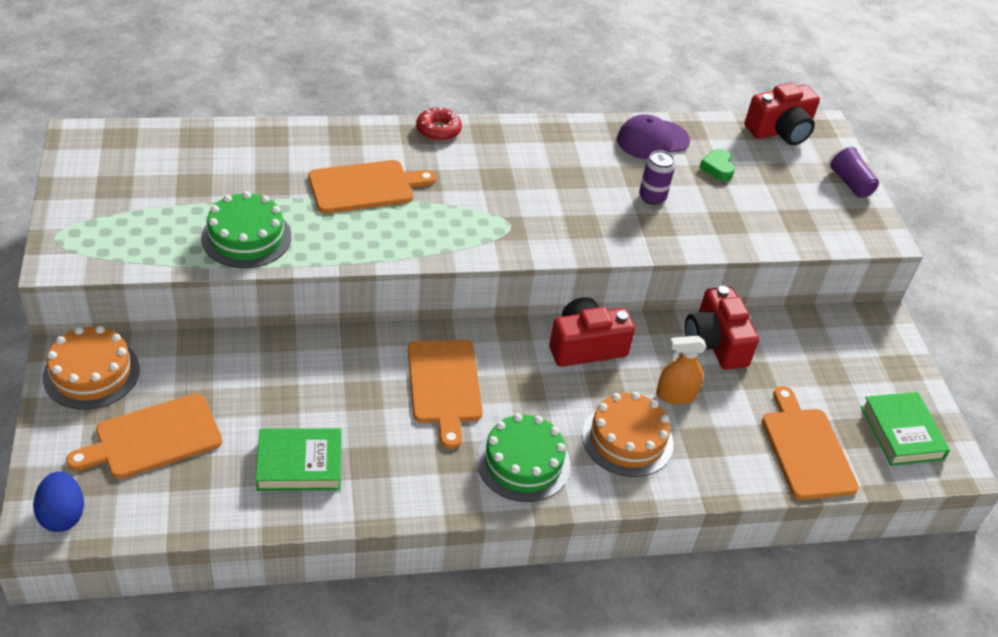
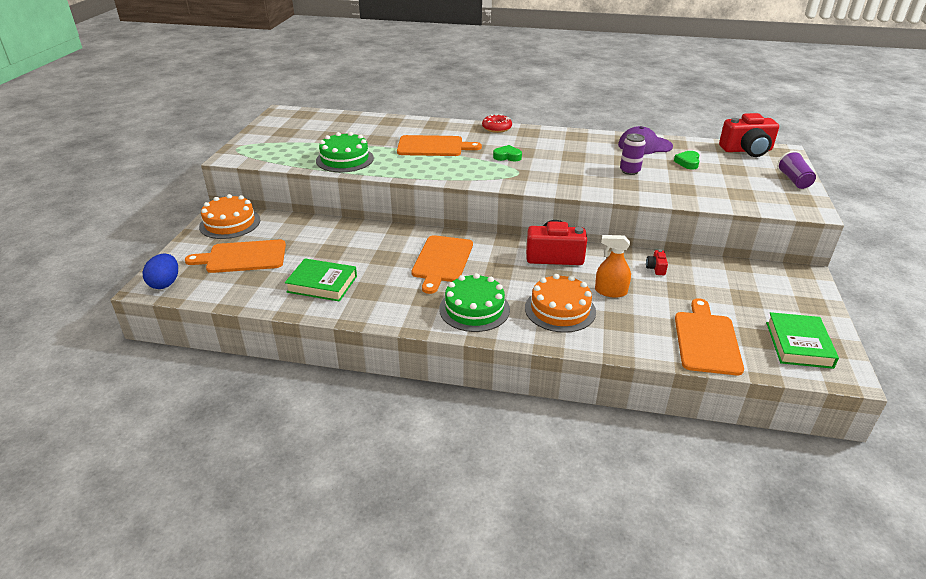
camera: 25 degrees right, 10 degrees down
red camera [685,286,759,370] -> red camera [646,249,668,275], size x0.43
none -> green heart [493,145,522,161]

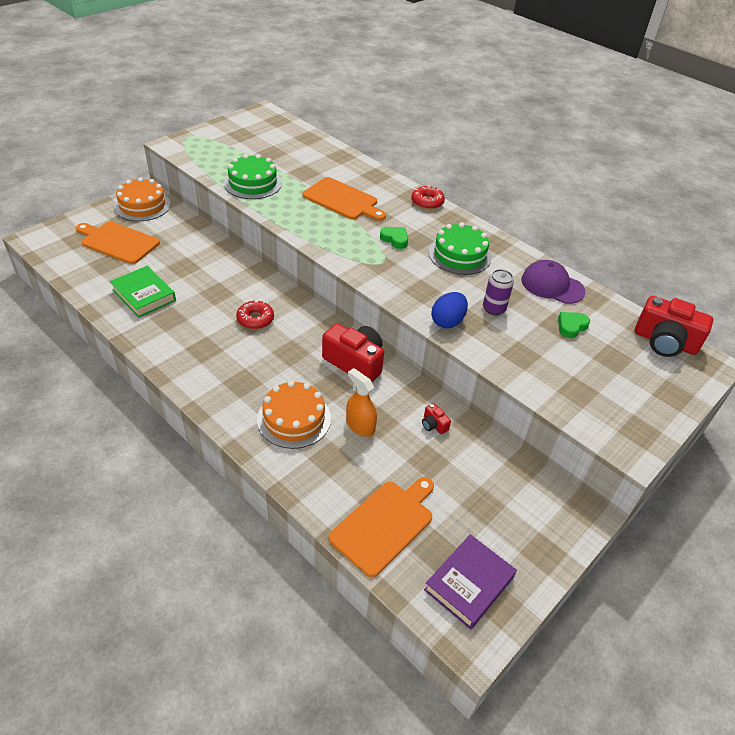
camera: 30 degrees right, 10 degrees up
blue egg [143,253,178,289] -> blue egg moved to [431,292,468,329]
orange cutting board [411,235,473,294] -> red donut [236,300,274,329]
green cake [439,273,510,332] -> green cake moved to [429,222,491,275]
red camera [646,249,668,275] -> red camera turned 75 degrees counterclockwise [422,403,451,434]
green book [766,312,839,369] -> purple book [424,534,517,630]
purple cup [777,151,816,189] -> none

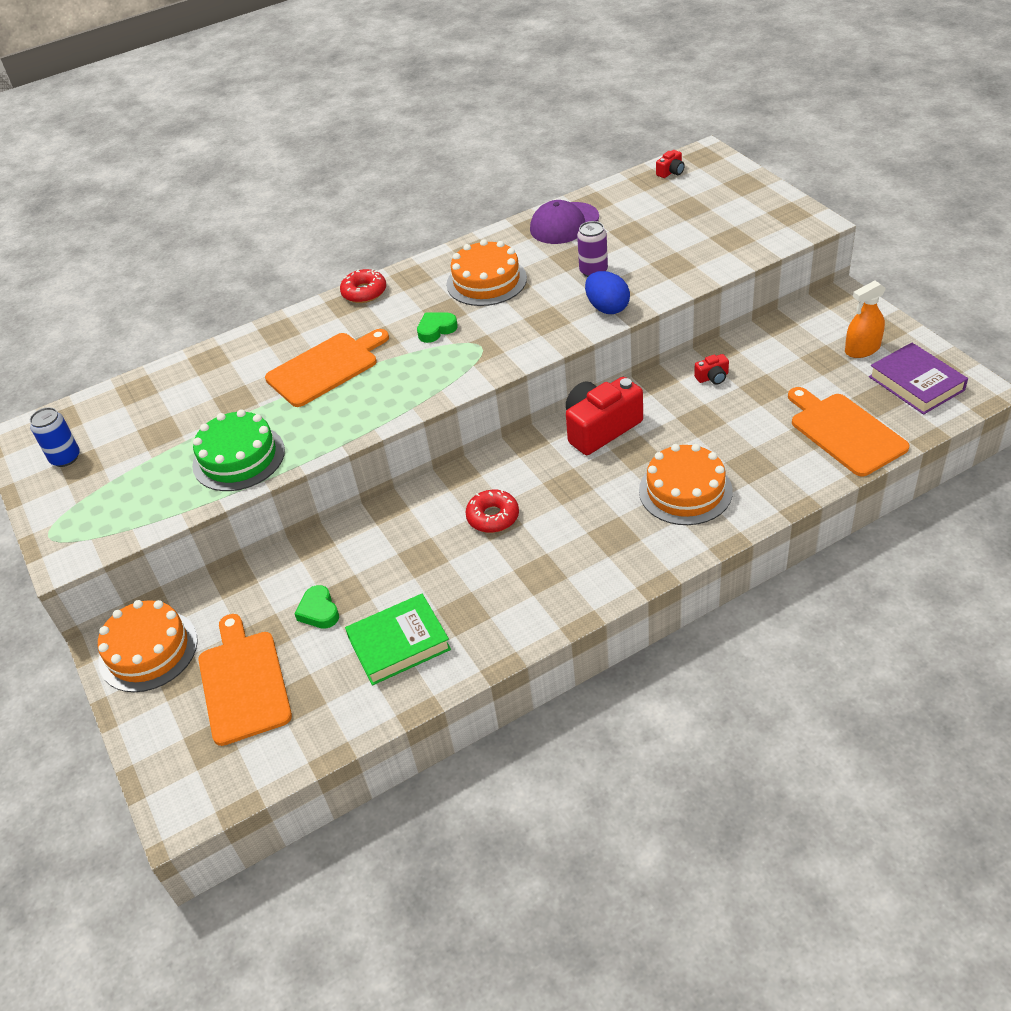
camera: 65 degrees left, 0 degrees up
orange cutting board [76,222,160,264] -> orange cutting board turned 120 degrees clockwise [198,614,292,746]
orange spray bottle [346,368,377,437] -> orange spray bottle moved to [845,281,886,358]
green cake [429,222,491,275] -> orange cake [446,239,527,306]
green heart [558,312,590,338] -> green heart moved to [295,585,339,629]
red camera [635,296,713,357] -> red camera [656,150,685,178], size x0.43
none -> blue can [30,407,80,467]

